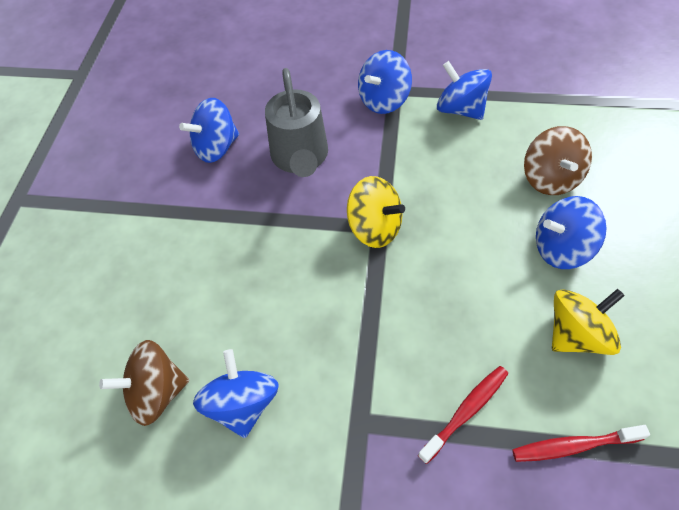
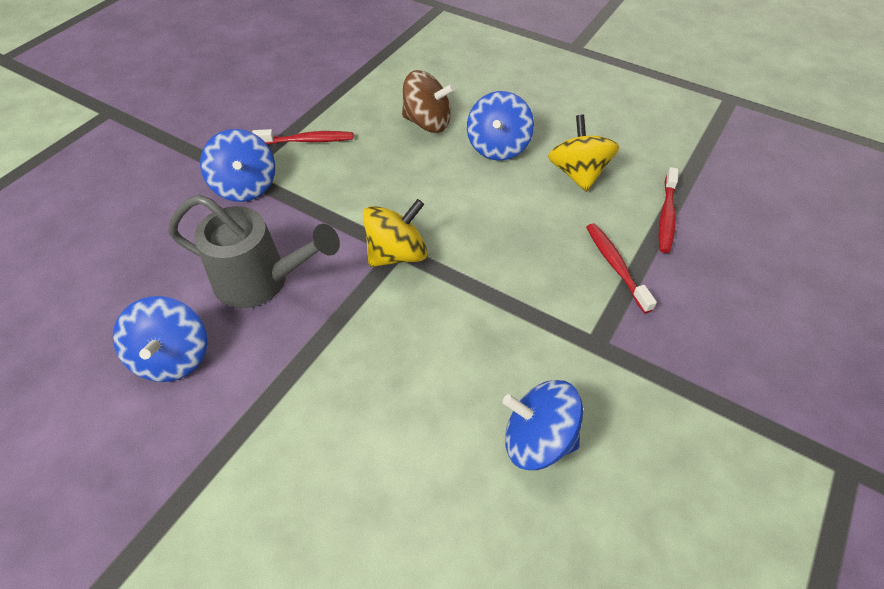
camera: 70 degrees left, 5 degrees down
brown spinning top [99,340,189,426] -> none
blue spinning top [437,61,492,120] -> red toothbrush [252,129,353,145]

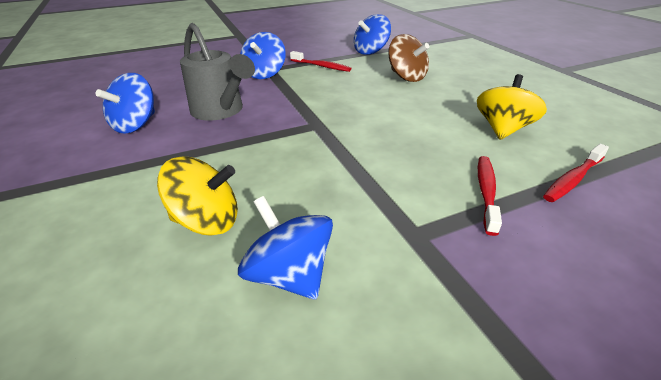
camera: 35 degrees right, 15 degrees down
yellow spinning top [363,199,427,267] -> yellow spinning top moved to [157,156,238,236]
blue spinning top [467,91,534,161] -> blue spinning top moved to [354,14,391,55]

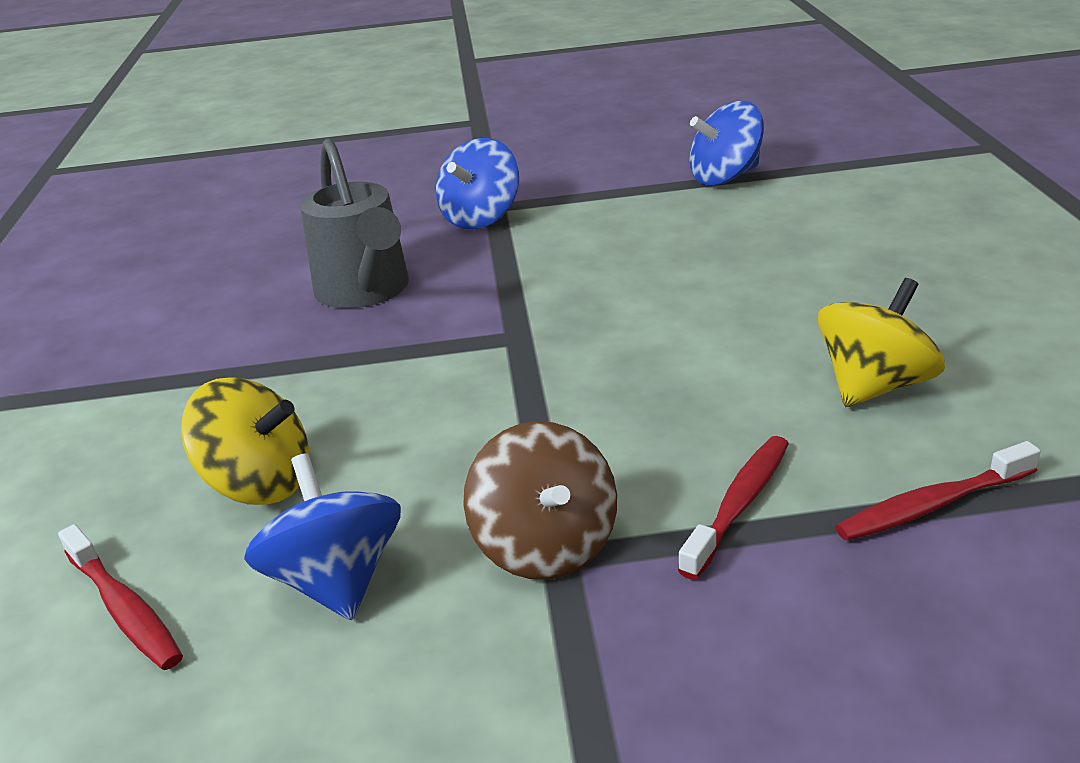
camera: 20 degrees right, 5 degrees down
blue spinning top [95,73,155,134] -> none
red toothbrush [290,51,351,72] -> red toothbrush moved to [58,524,183,670]
brown spinning top [388,34,429,82] -> brown spinning top moved to [463,421,617,580]

